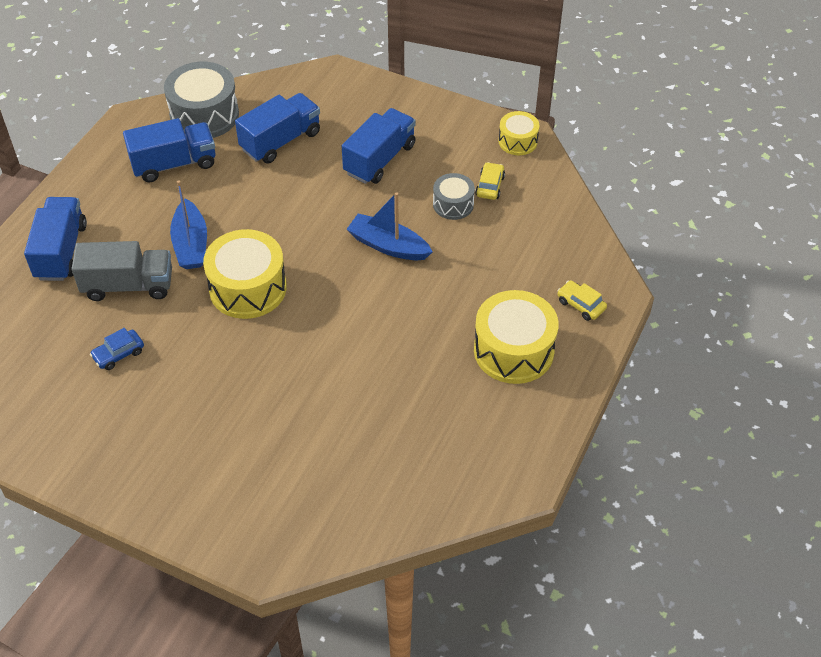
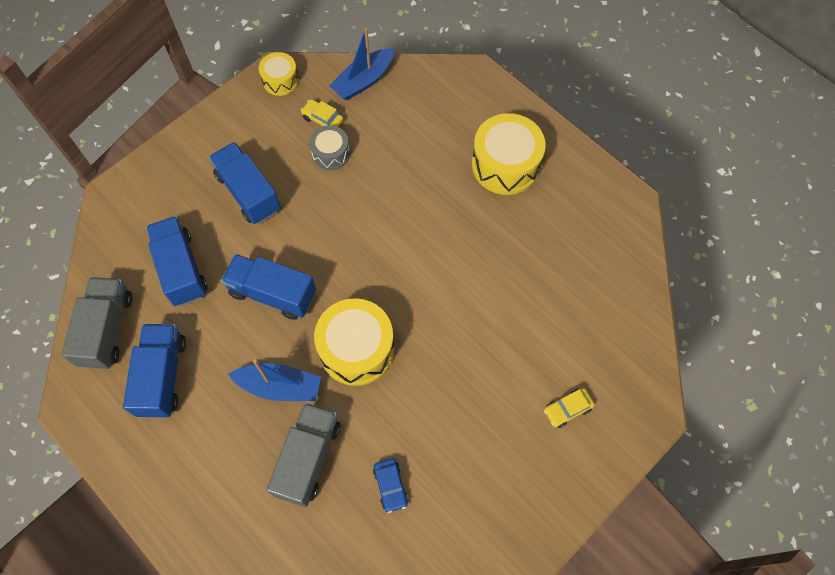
camera: 70 degrees left, 15 degrees up
blue truck [24,197,87,281] -> blue truck moved to [221,254,316,320]
grey drum [164,62,239,138] -> grey truck [61,277,133,369]
blue boat [347,192,433,260] -> blue boat moved to [329,28,395,100]
yellow car [557,280,607,321] -> yellow car moved to [544,388,595,428]

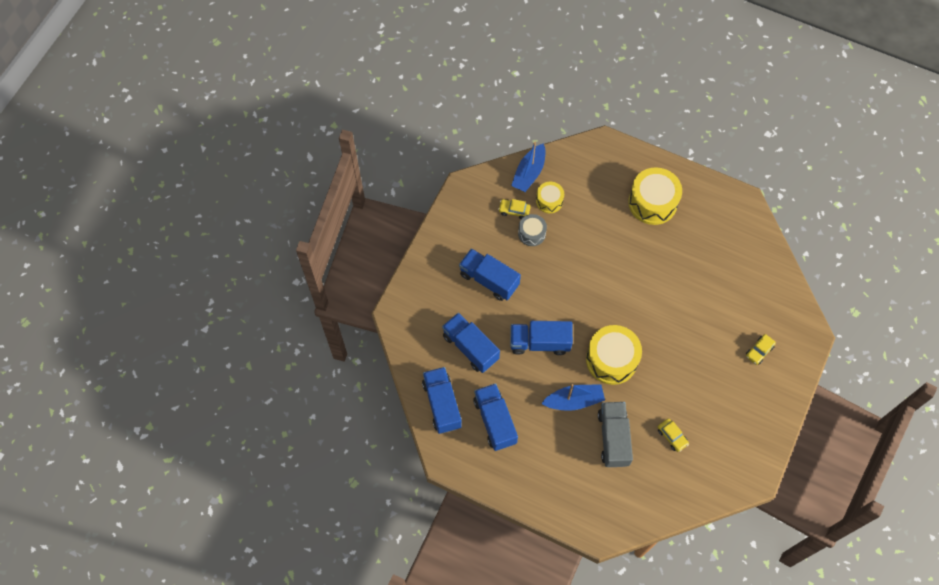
camera: 20 degrees left, 0 degrees up
grey truck [61,277,133,369] -> blue truck [422,367,462,434]
yellow drum [259,52,299,96] -> yellow drum moved to [536,182,564,213]
blue car [373,458,408,513] -> yellow car [658,418,689,452]

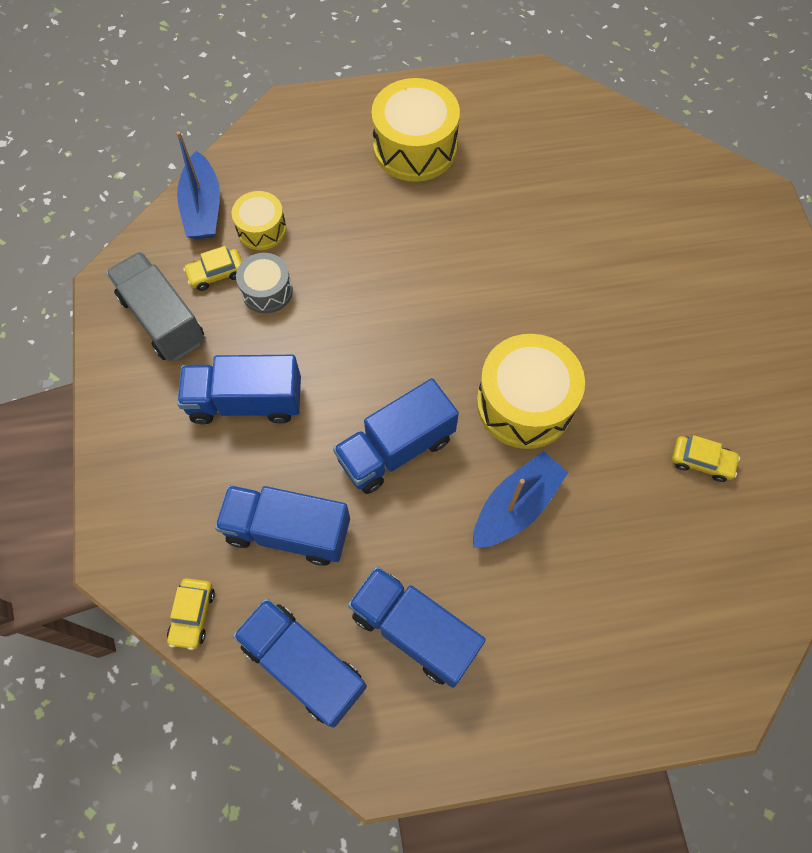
camera: 35 degrees left, 0 degrees up
grey truck [598,402,633,467] -> grey truck moved to [106,252,205,361]
yellow car [746,334,776,365] -> yellow car moved to [167,578,215,650]

